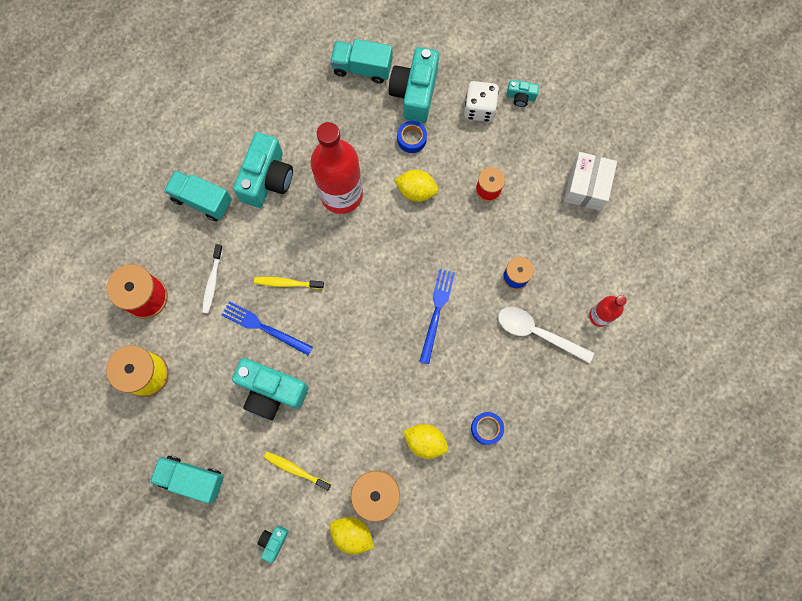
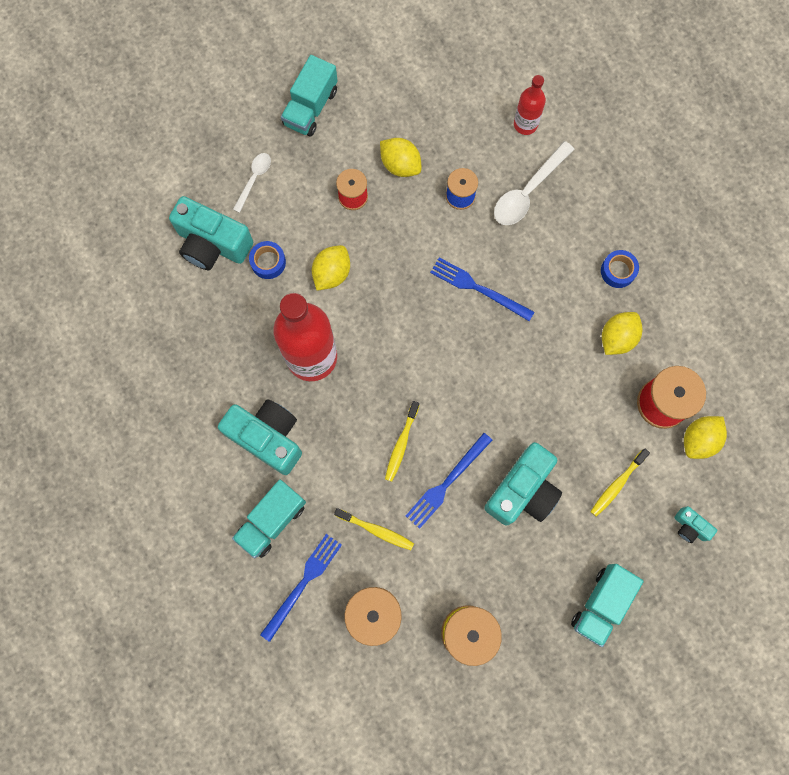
camera: 75 degrees left, 0 degrees up
white toothbrush [202,244,223,314] -> yellow toothbrush [334,508,414,550]
turquoise truck [330,39,393,84] -> turquoise truck moved to [281,55,337,136]
white dice [464,81,499,122] -> white spoon [233,153,271,213]
turquoise camera [507,80,539,107] -> none
white box [564,152,617,211] -> none
none -> blue fork [260,534,342,642]
none -> yellow lemon [380,138,421,177]

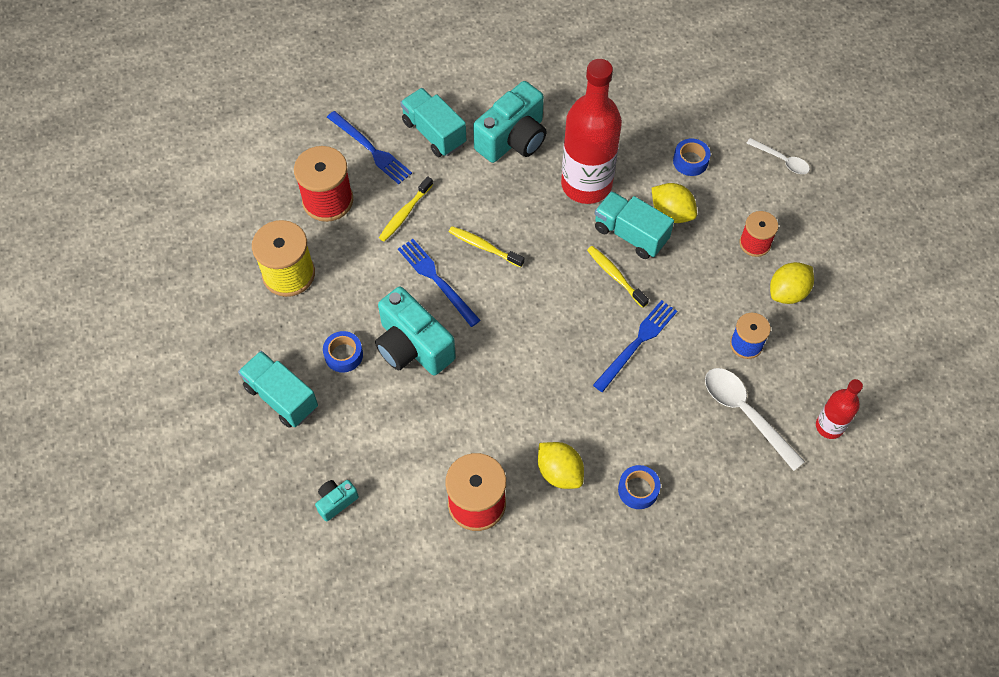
camera: 100 degrees right, 15 degrees down
turquoise camera [169,196,253,270] -> none
turquoise truck [281,55,337,136] -> turquoise truck moved to [595,191,674,259]
yellow toothbrush [590,449,650,517] -> yellow toothbrush moved to [587,246,649,308]
yellow lemon [684,416,727,459] -> none
none -> blue tape [323,331,363,373]

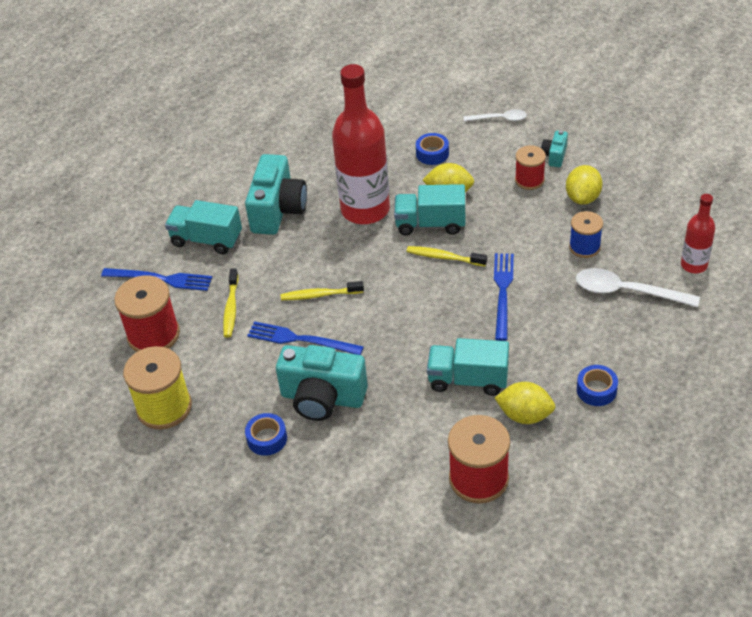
camera: 30 degrees left, 15 degrees down
turquoise truck [238,351,318,428] -> turquoise truck moved to [427,338,509,396]
turquoise camera [315,480,359,522] -> turquoise camera moved to [541,130,568,167]

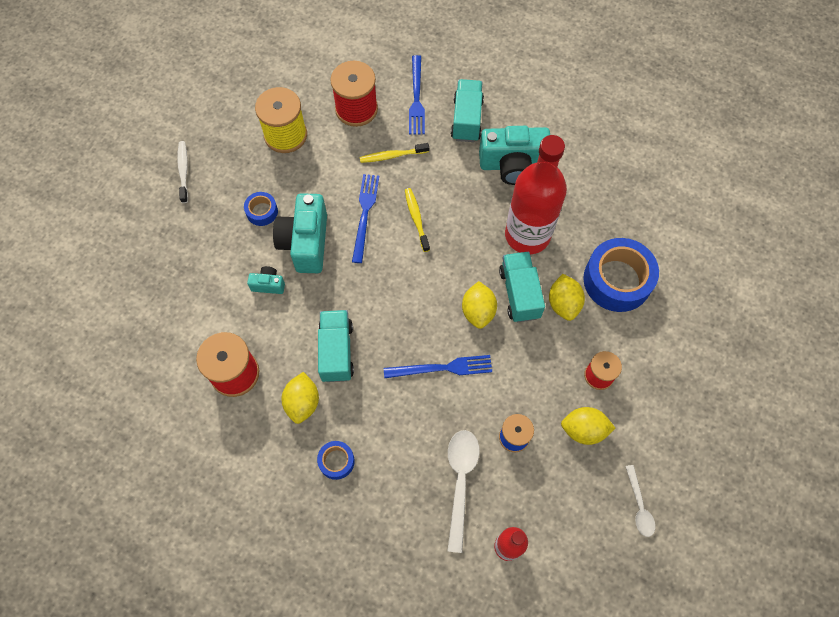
camera: 75 degrees right, 20 degrees up
yellow toothbrush [406,246,487,266] -> yellow lemon [462,281,497,329]
blue tape [416,133,449,165] -> blue tape [583,238,659,312], size x2.07
white spoon [464,109,527,121] -> white spoon moved to [625,465,655,537]
turquoise camera [541,130,568,167] -> turquoise camera moved to [247,266,285,294]
none -> white toothbrush [177,141,188,203]

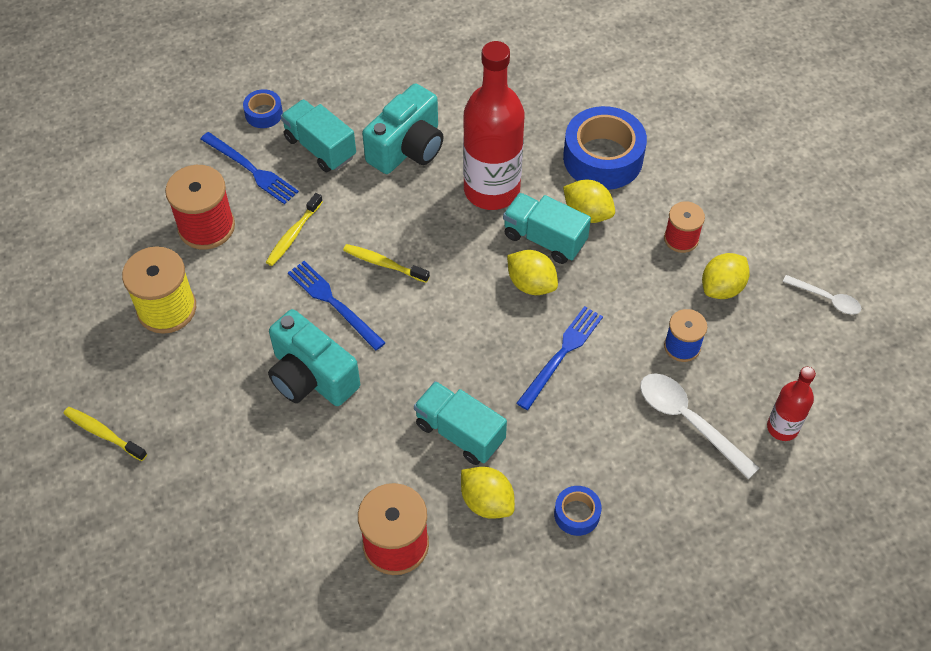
camera: 50 degrees left, 10 degrees down
white toothbrush [177,141,188,203] -> yellow toothbrush [63,407,147,461]
blue tape [244,192,278,226] -> blue tape moved to [243,89,283,128]
turquoise camera [247,266,285,294] -> none

